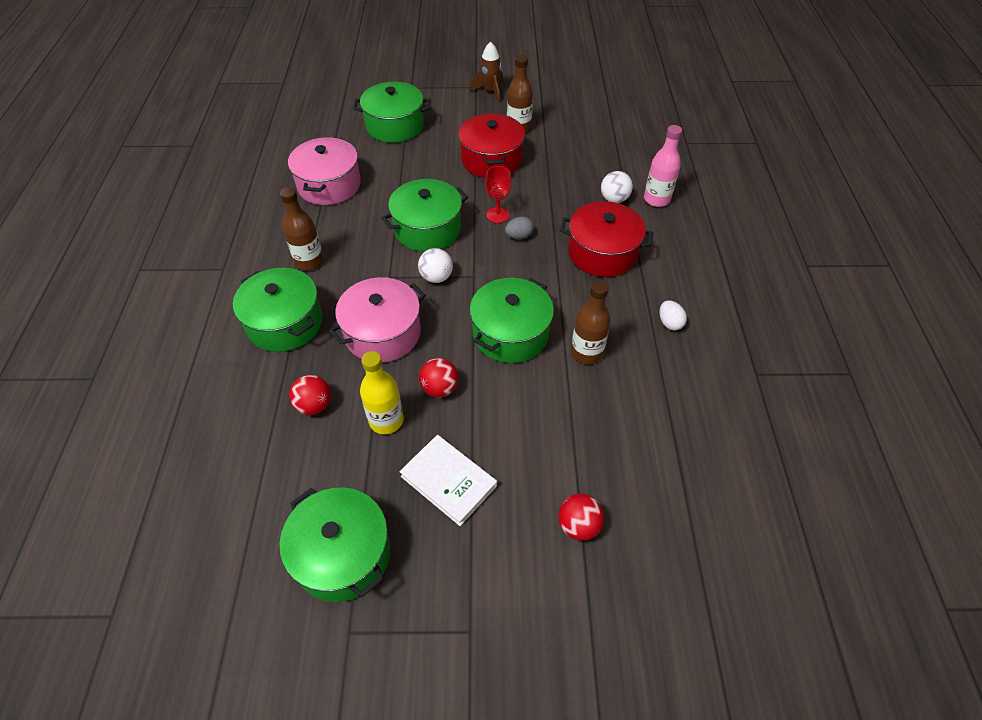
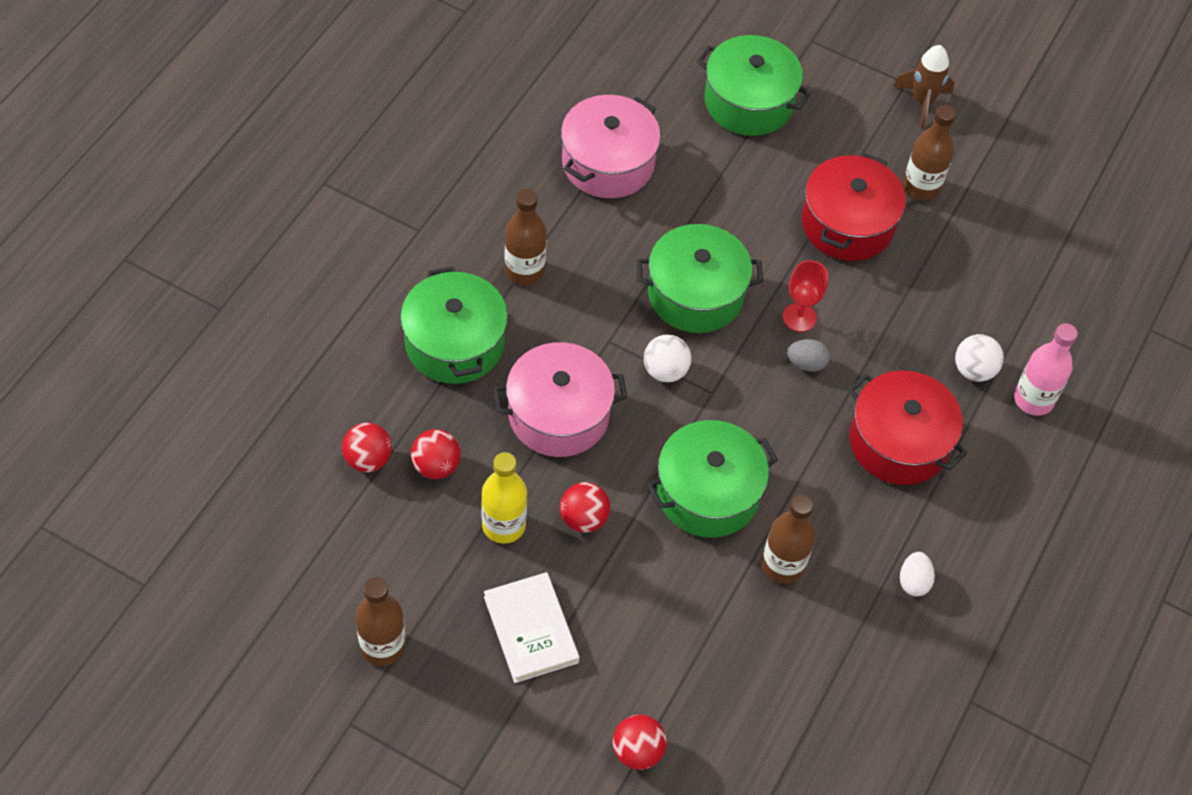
camera: 25 degrees right, 5 degrees up
green pot [280,487,391,602] -> brown bottle [355,577,406,666]
none -> red ball [342,423,392,472]

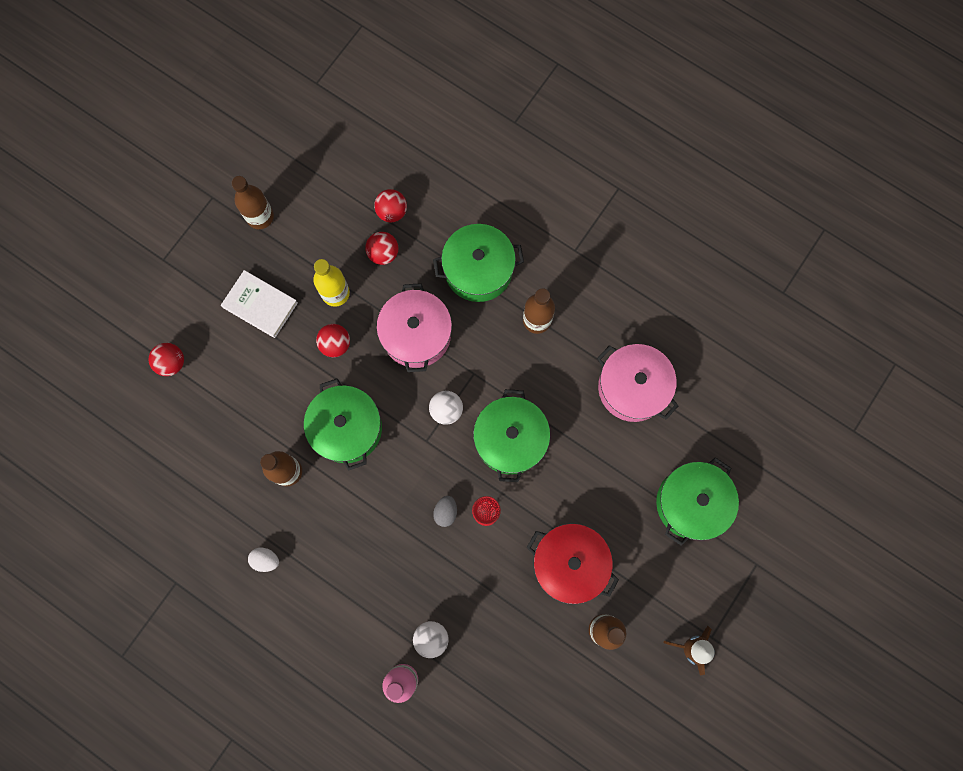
camera: 100 degrees right, 20 degrees up
white book [484,572,580,683] -> white book turned 45 degrees clockwise [221,270,298,338]
red pot [848,370,967,485] -> none

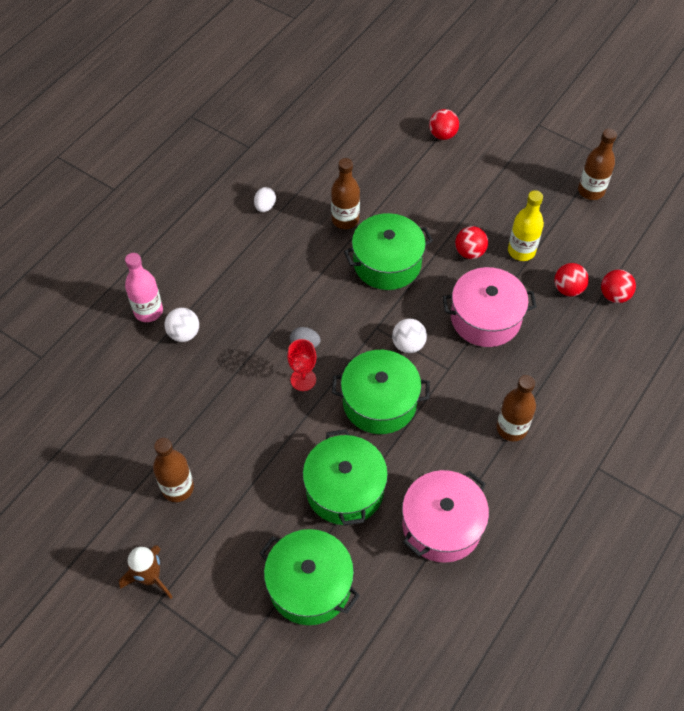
camera: 90 degrees right, 20 degrees down
white book [221,270,298,338] -> none
green pot [433,224,524,302] -> green pot moved to [303,429,388,526]
red pot [526,524,619,604] -> none

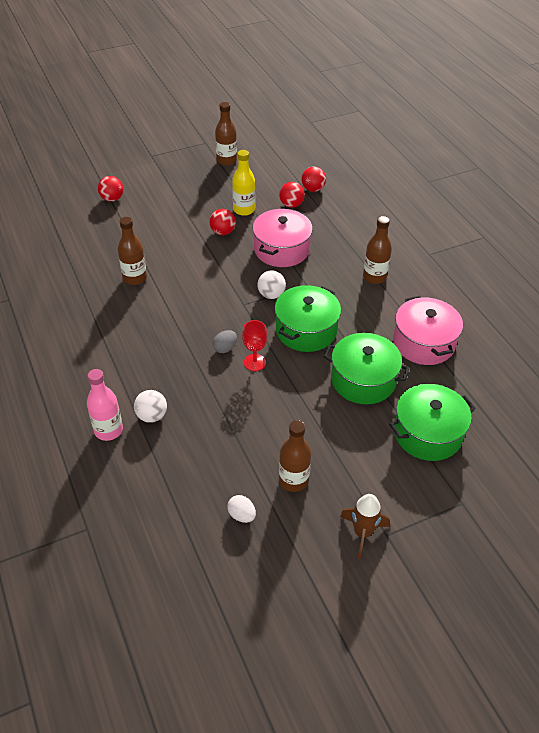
camera: 60 degrees left, 10 degrees down
white egg [254,187,276,212] -> white egg moved to [227,495,256,523]
green pot [344,213,433,290] -> none

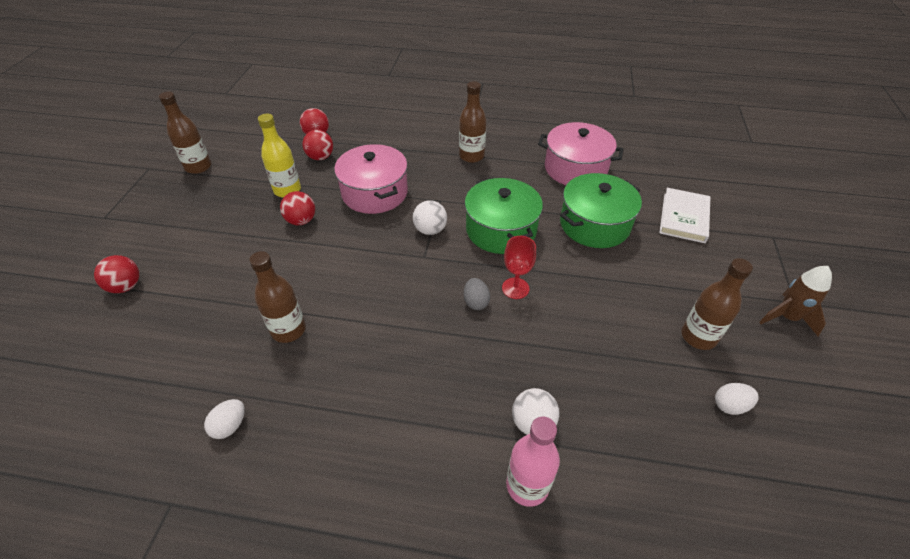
camera: 55 degrees left, 0 degrees up
green pot [389,384,476,461] -> white book [660,188,710,243]
none -> white egg [204,399,245,439]

